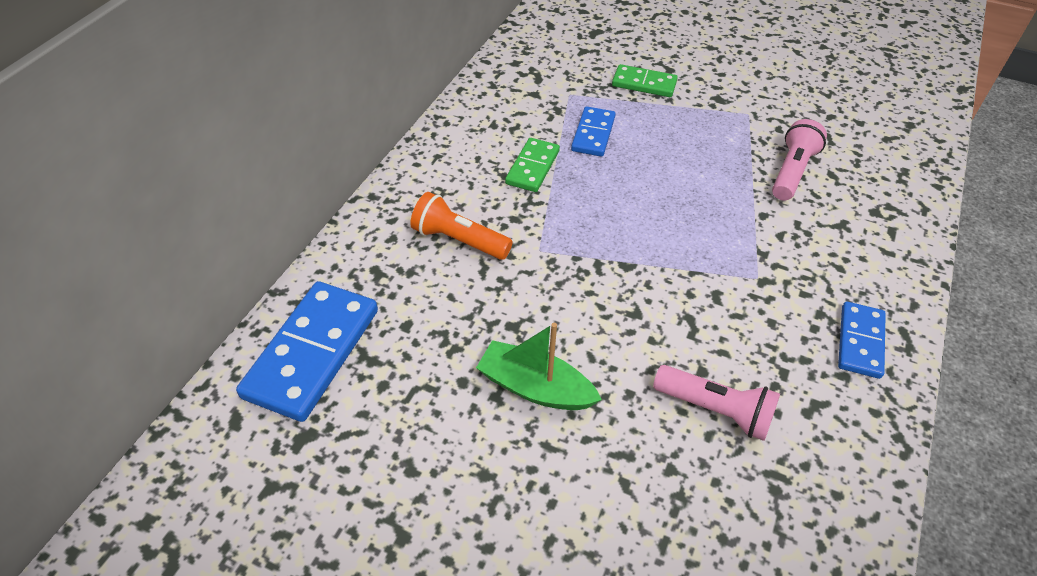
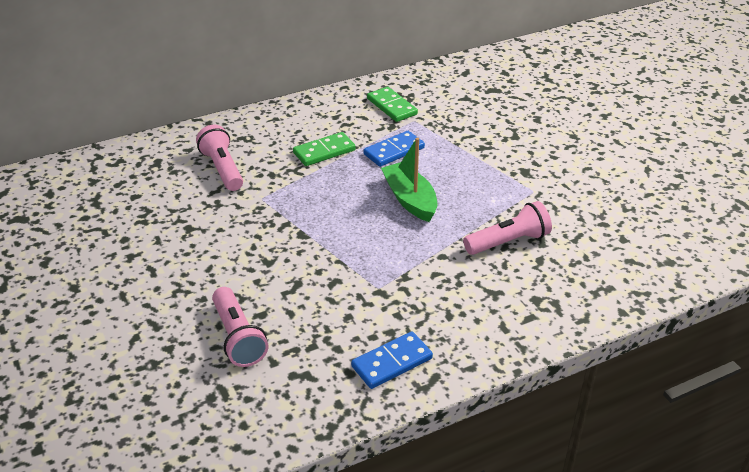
camera: 40 degrees right, 10 degrees down
blue domino [236,281,378,422] -> none
orange flashlight [410,192,513,260] -> pink flashlight [196,125,243,191]
green boat [476,323,602,410] -> green boat moved to [381,138,437,222]
green domino [612,64,678,97] -> green domino moved to [367,87,418,122]

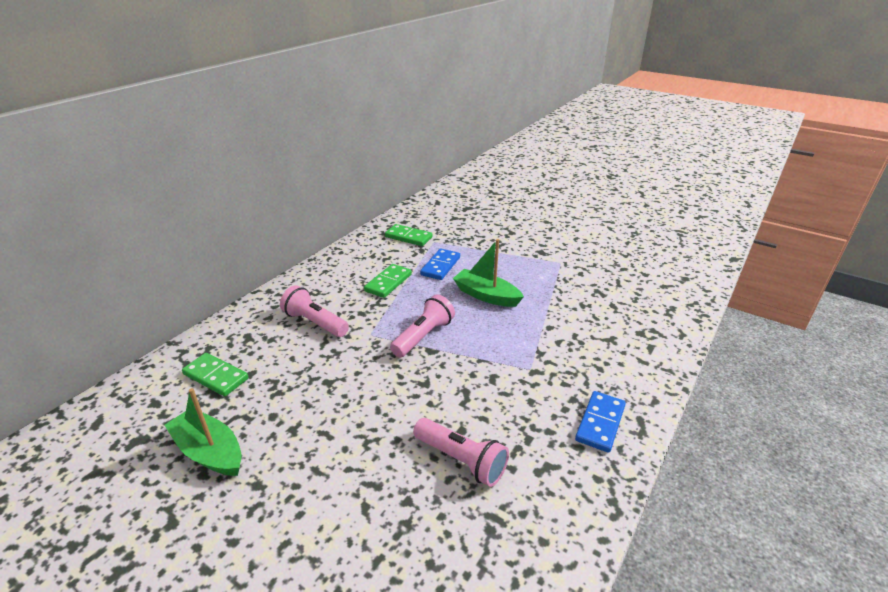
camera: 30 degrees left, 5 degrees down
pink flashlight [463,201,552,255] -> pink flashlight moved to [390,295,455,357]
none -> green boat [164,388,242,476]
none -> green domino [182,353,248,396]

